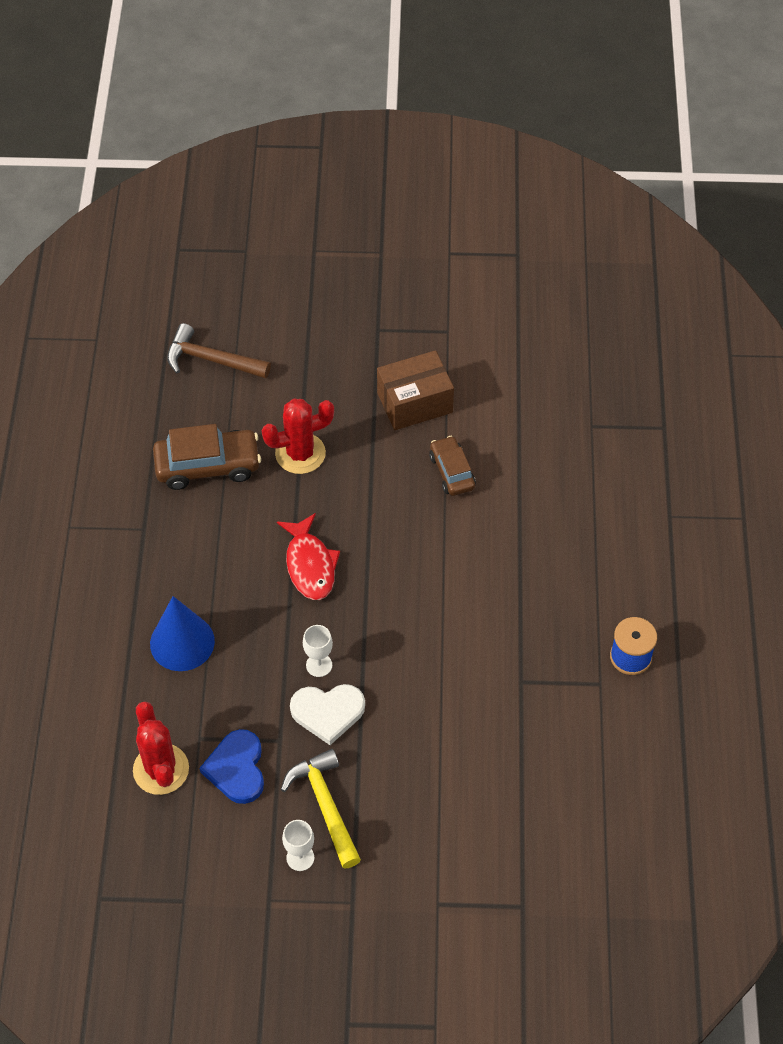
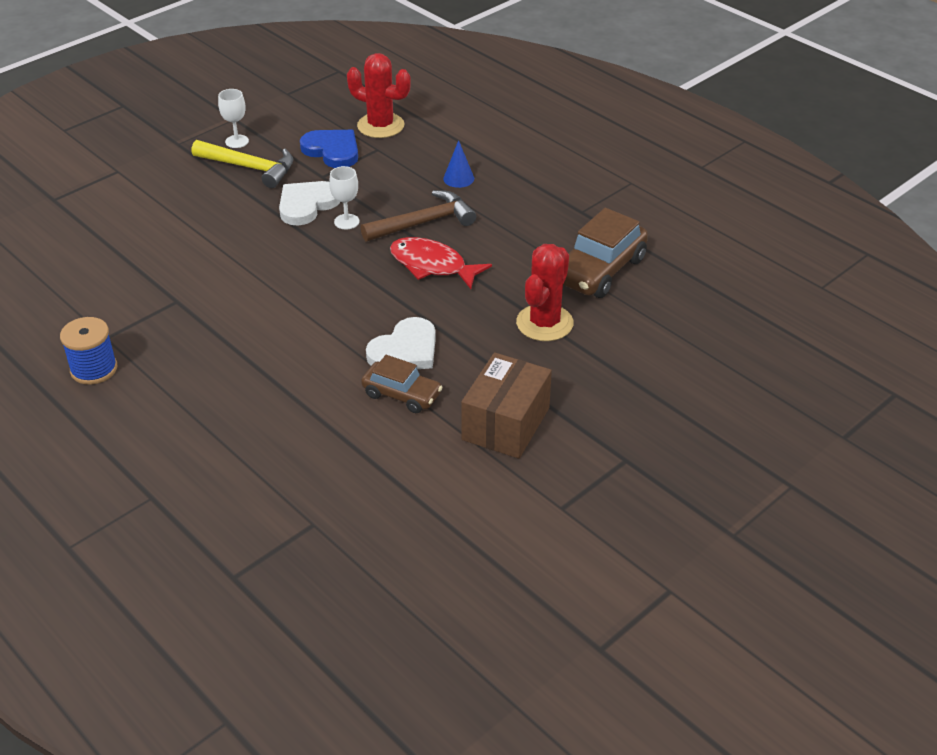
camera: 135 degrees right, 15 degrees down
blue cone [150,596,215,671] -> blue cone [443,140,474,188], size x0.52
brown hammer [167,323,271,379] -> brown hammer moved to [361,190,476,241]
none -> white heart [366,317,436,369]

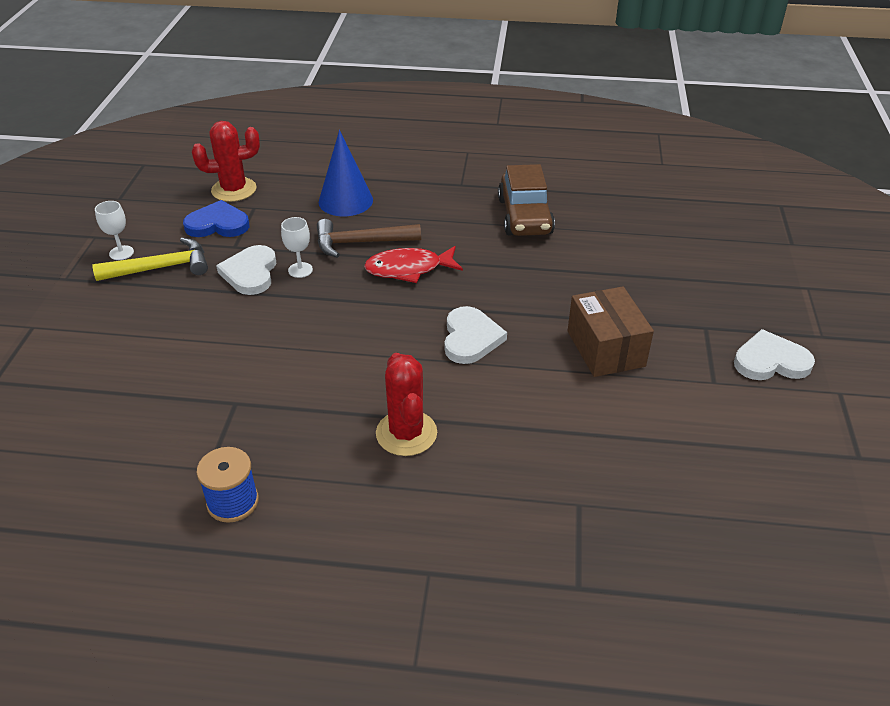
camera: 40 degrees left, 0 degrees up
brown hammer [361,190,476,241] -> brown hammer turned 120 degrees counterclockwise [317,219,421,258]
brown car [361,355,443,413] -> none
blue cone [443,140,474,188] -> blue cone [319,130,373,216], size x1.92
red cactus [516,244,574,341] -> red cactus moved to [376,353,437,456]
none -> white heart [734,329,815,380]

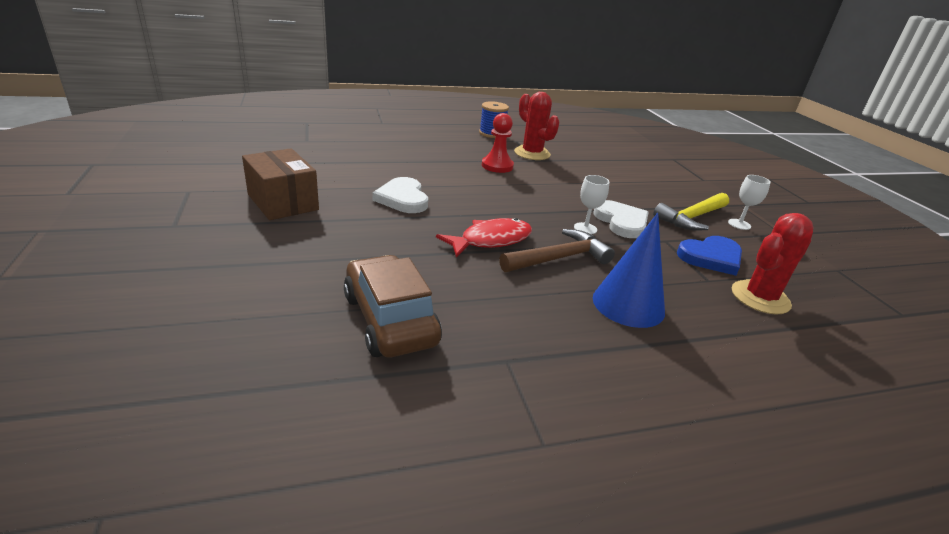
camera: 155 degrees right, 10 degrees down
red cactus [376,353,437,456] -> red cactus moved to [514,92,559,160]
white heart [734,329,815,380] -> none
none -> red pawn [482,113,514,173]

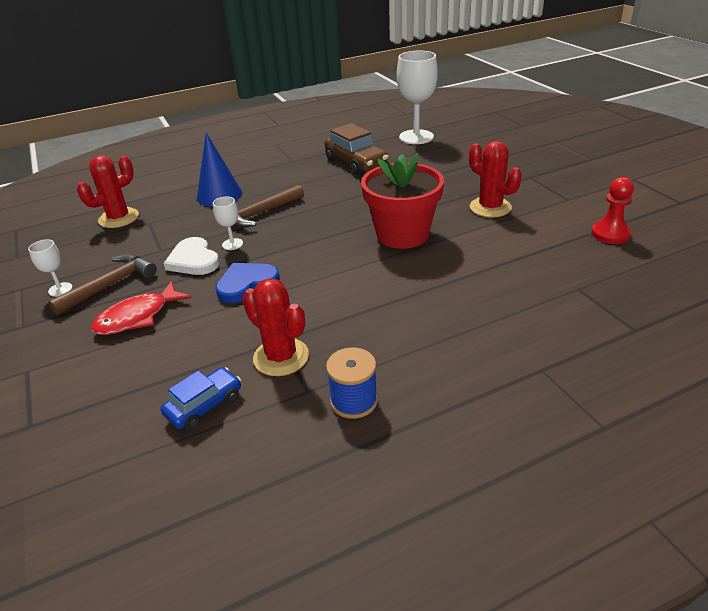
camera: 175 degrees right, 5 degrees up
brown box [242,148,319,220] -> red cactus [469,141,522,217]
white heart [373,177,428,213] -> red flower pot [361,153,444,249]
red fish [436,218,532,257] -> red fish moved to [91,281,191,335]
red pawn [482,113,514,173] -> red pawn moved to [591,177,634,244]
yellow hammer [653,193,729,231] -> brown hammer [48,254,157,315]
blue heart [677,236,742,276] -> blue heart moved to [215,263,280,303]
none -> blue car [161,367,241,430]
none -> white goblet [397,51,438,144]

